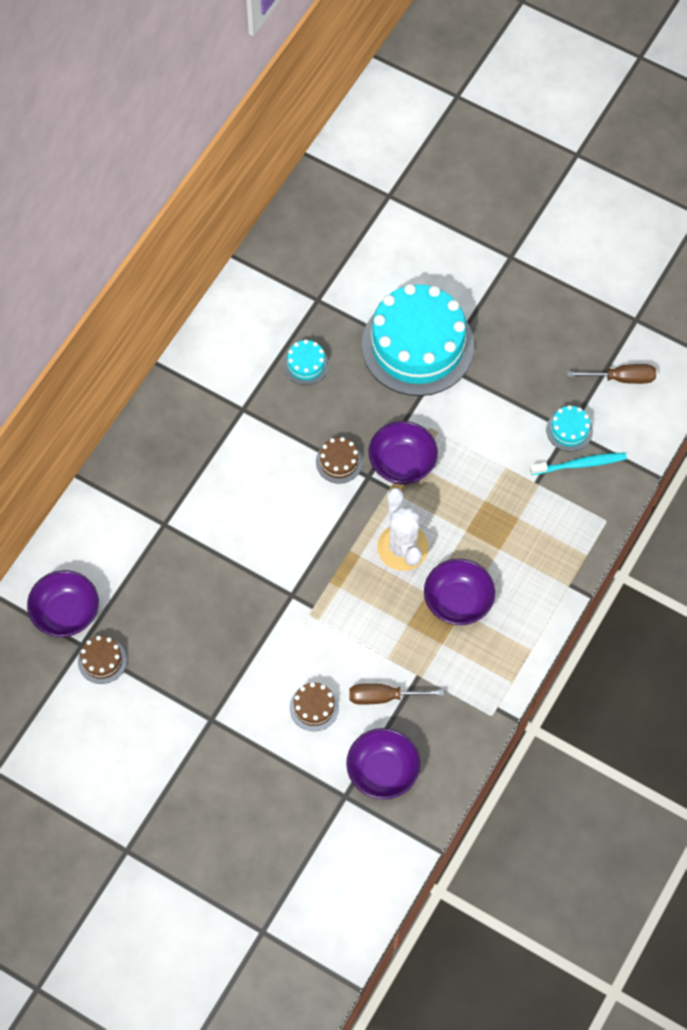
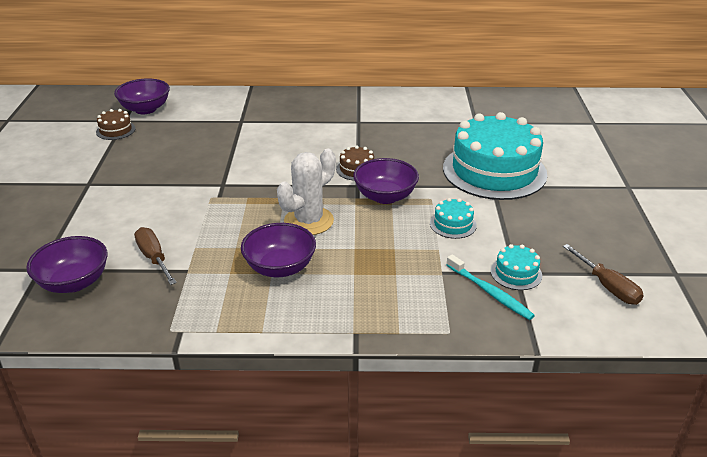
camera: 60 degrees right, 30 degrees down
turquoise cake [283,339,329,385] -> turquoise cake moved to [430,198,477,239]
brown cake [290,682,339,731] -> none

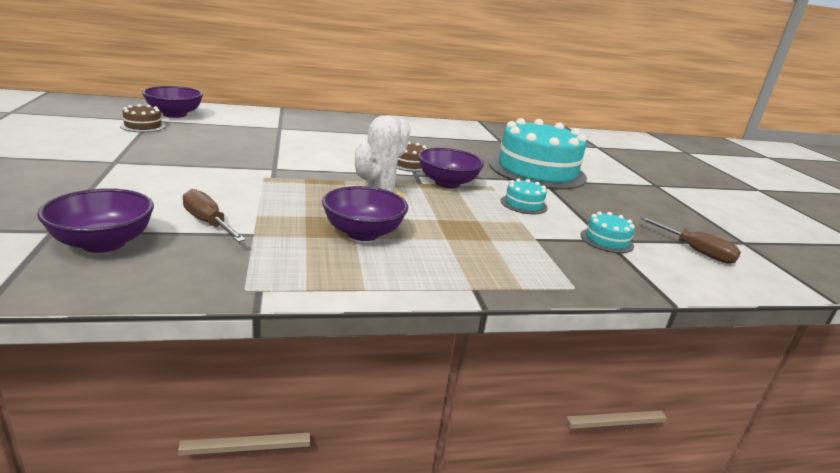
camera: 15 degrees left, 10 degrees down
turquoise toothbrush [446,255,535,320] -> none

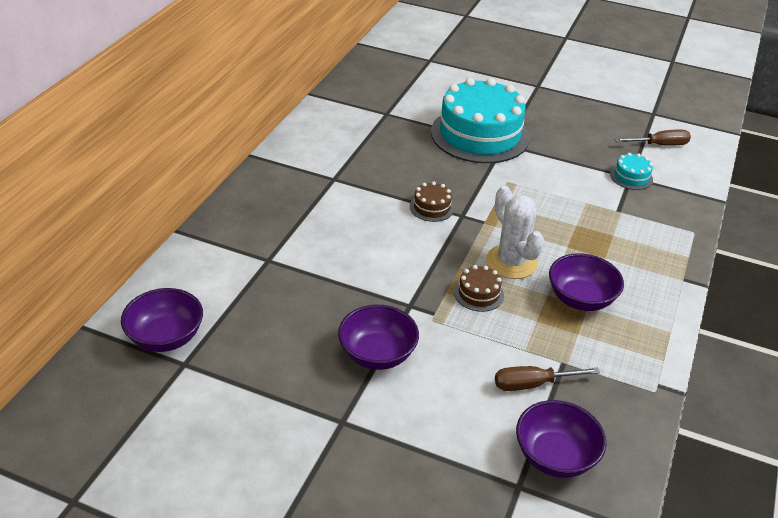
camera: 55 degrees left, 15 degrees up
brown cake [120,104,166,132] -> brown cake moved to [454,265,504,312]
purple bowl [418,148,484,188] -> purple bowl moved to [338,305,419,370]
turquoise cake [501,178,548,214] -> none

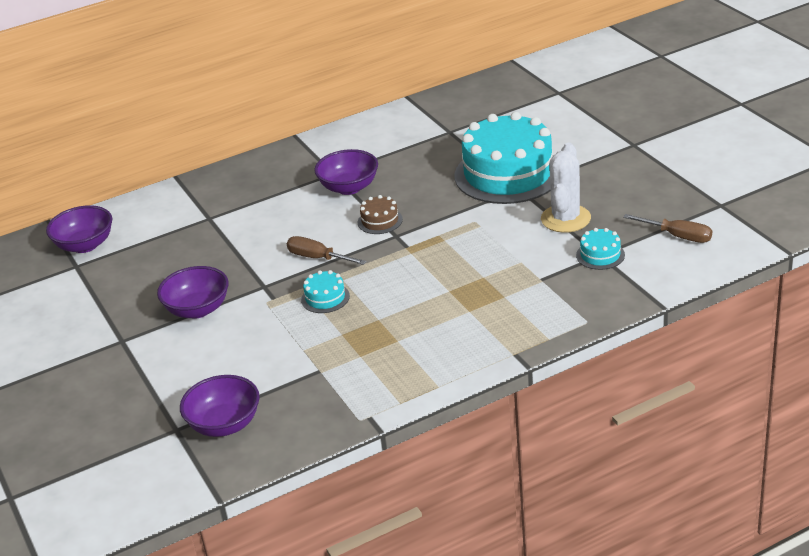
camera: 45 degrees right, 5 degrees down
brown cake [454,265,504,312] -> turquoise cake [301,270,350,313]
white cactus [486,186,544,279] -> white cactus moved to [541,143,591,233]
brown screwdriver [495,366,600,391] -> brown screwdriver moved to [287,236,367,265]
purple bowl [549,253,624,311] -> purple bowl moved to [314,149,378,195]

